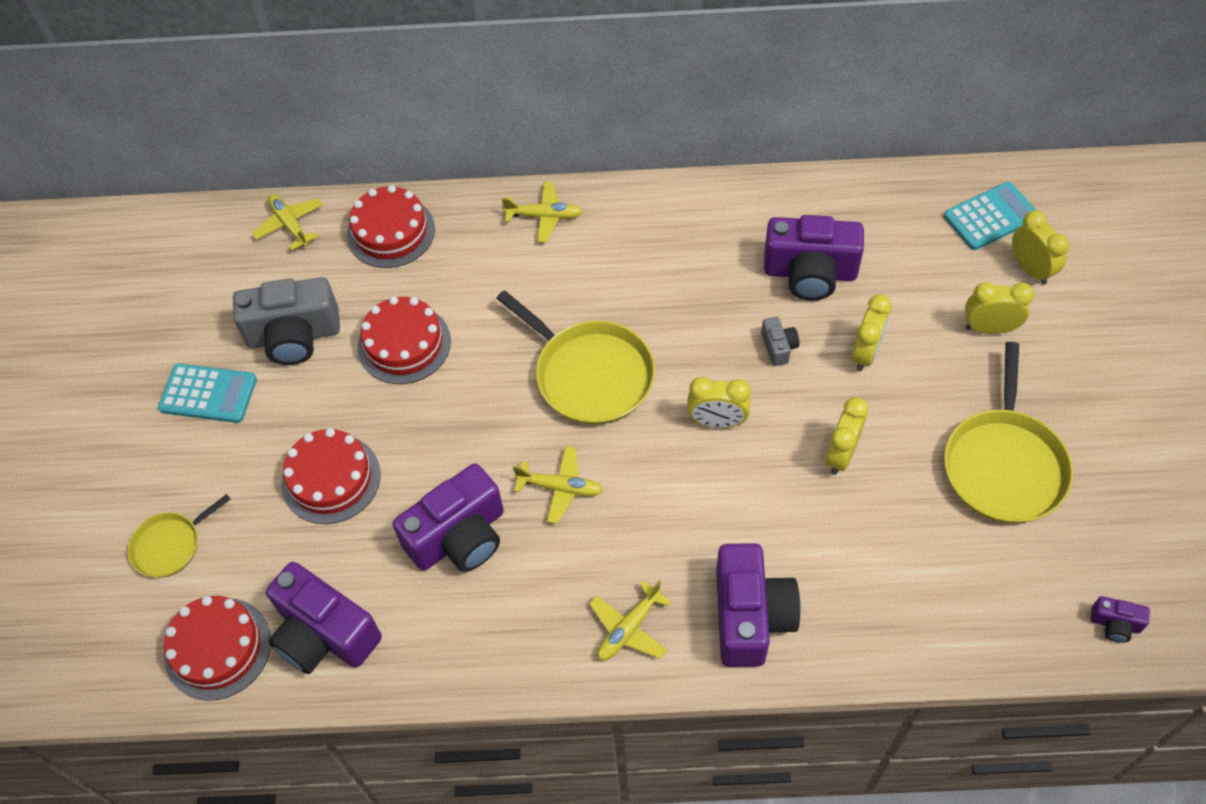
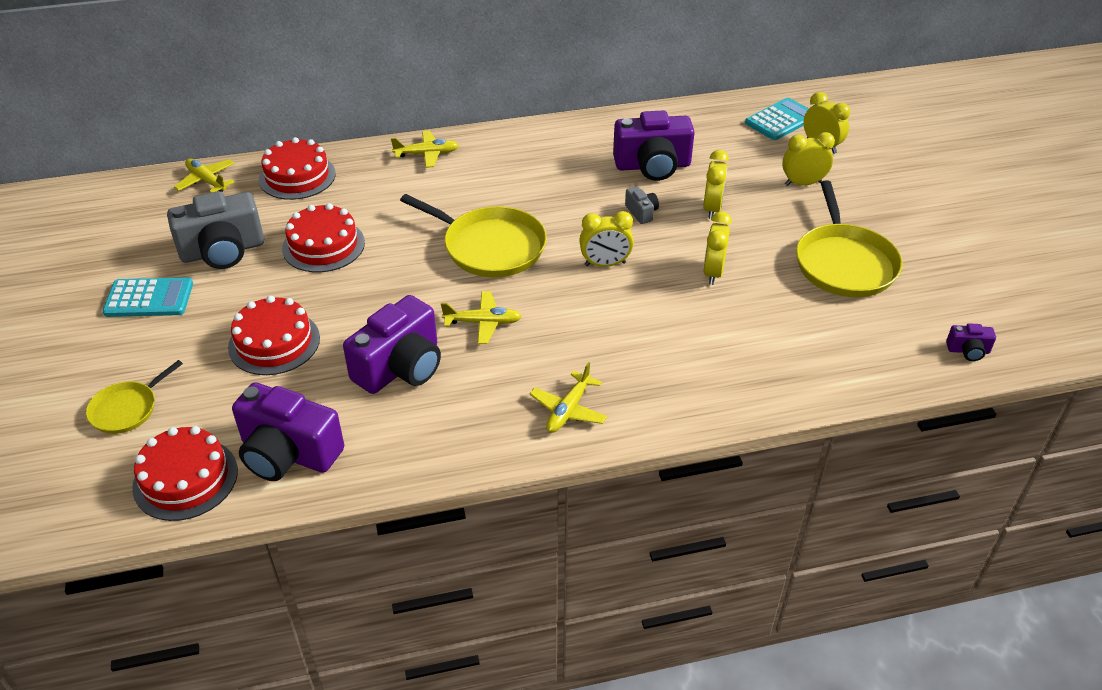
camera: 15 degrees left, 15 degrees down
purple camera [716,543,801,667] -> none

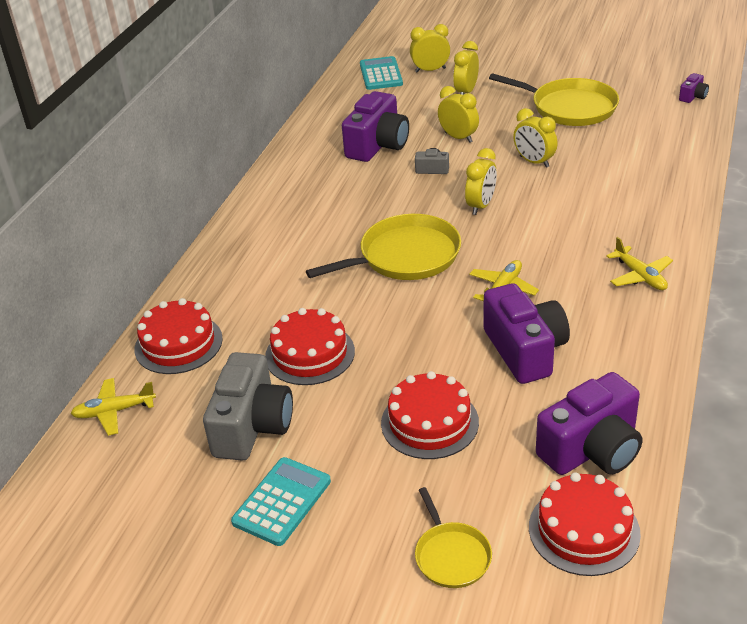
camera: 55 degrees left, 5 degrees down
yellow plane [391,131,459,168] -> none

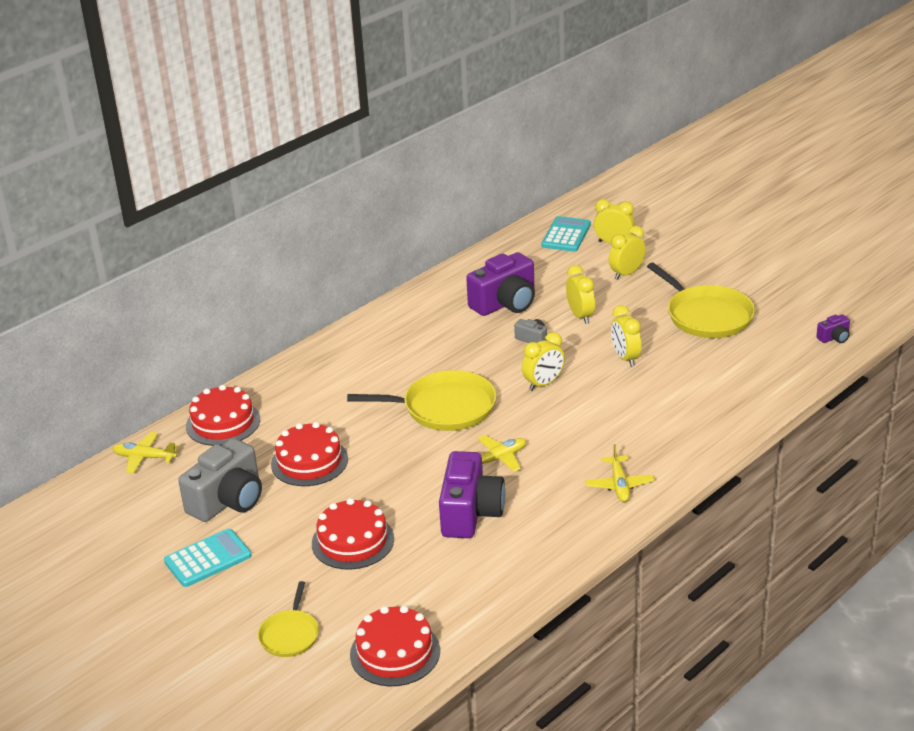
camera: 25 degrees right, 5 degrees down
purple camera [536,372,642,475] -> none

